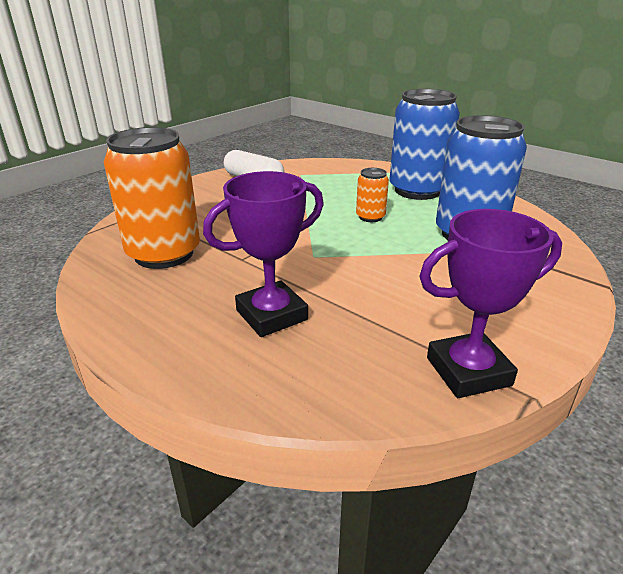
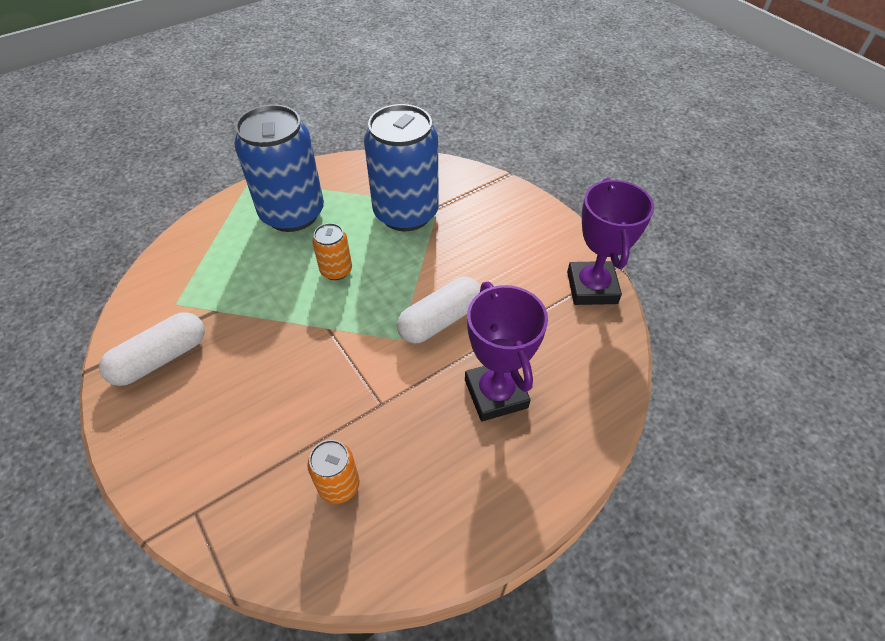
camera: 75 degrees left, 20 degrees up
orange can [104,127,200,269] -> orange can [307,440,360,504], size x0.46
none -> white capsule [397,277,481,344]

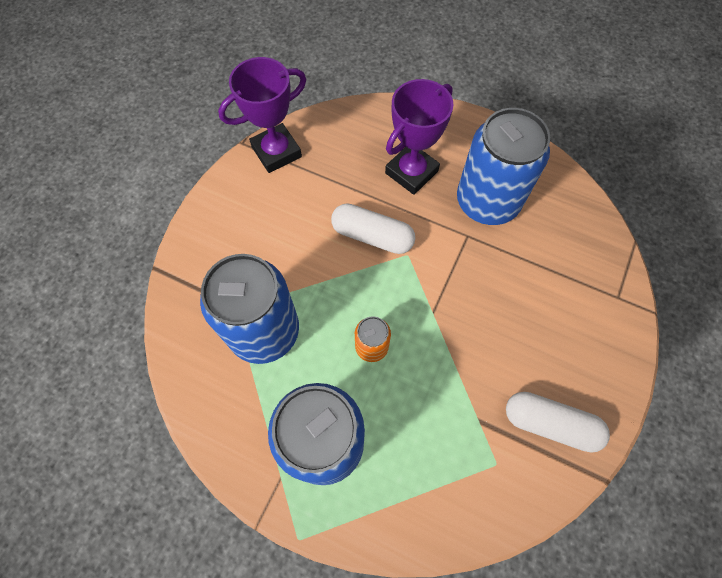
camera: 120 degrees left, 15 degrees up
orange can [307,440,360,504] -> none
none -> blue can [457,108,550,225]

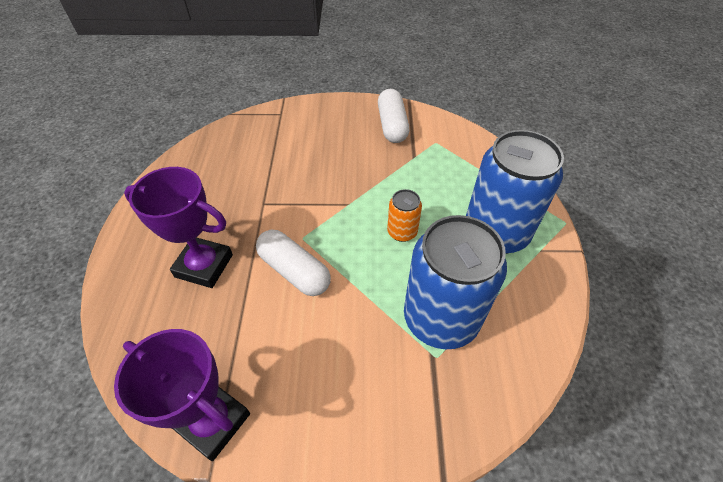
camera: 115 degrees left, 15 degrees down
white capsule [331,203,415,254] -> white capsule turned 45 degrees counterclockwise [256,230,331,296]
blue can [457,108,550,225] -> none

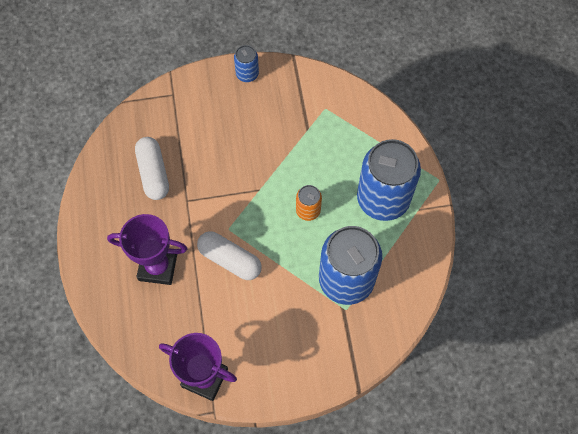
camera: 10 degrees left, 15 degrees up
white capsule [378,89,409,143] -> white capsule moved to [135,137,169,200]
none -> blue can [234,45,259,82]

